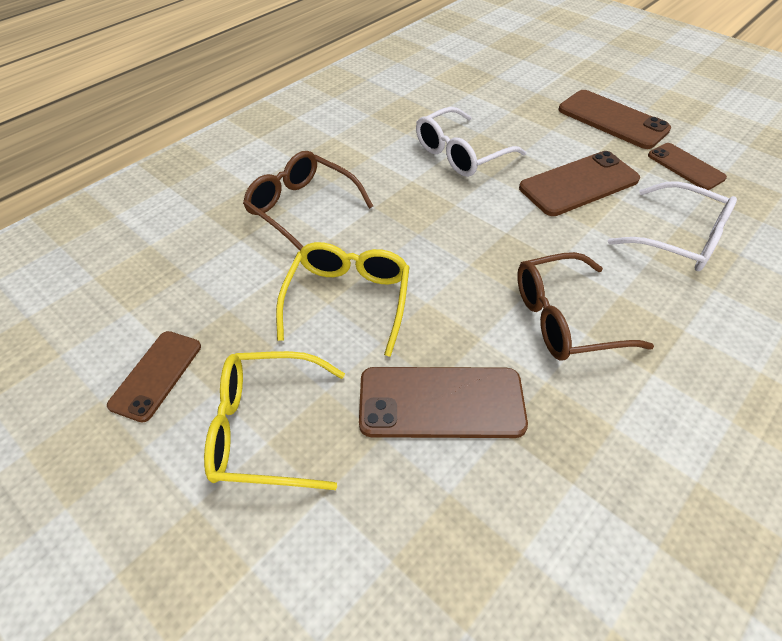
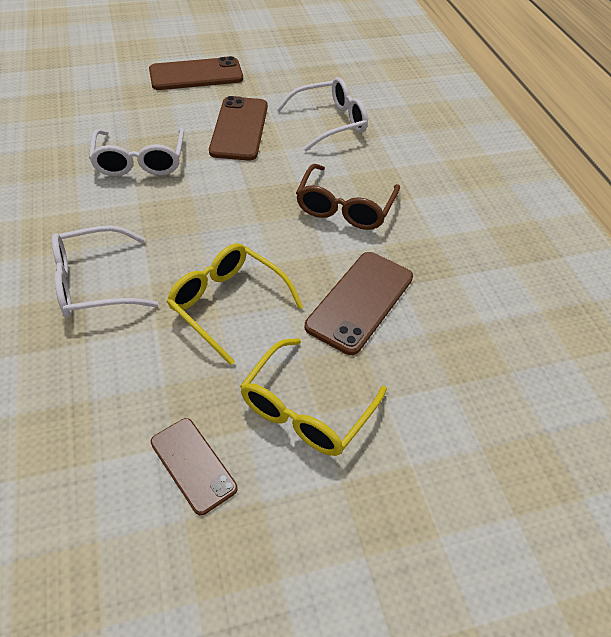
camera: 60 degrees left, 0 degrees up
brown glasses [243,151,373,251] -> white glasses [52,225,158,318]
brown phone [648,143,727,190] -> none

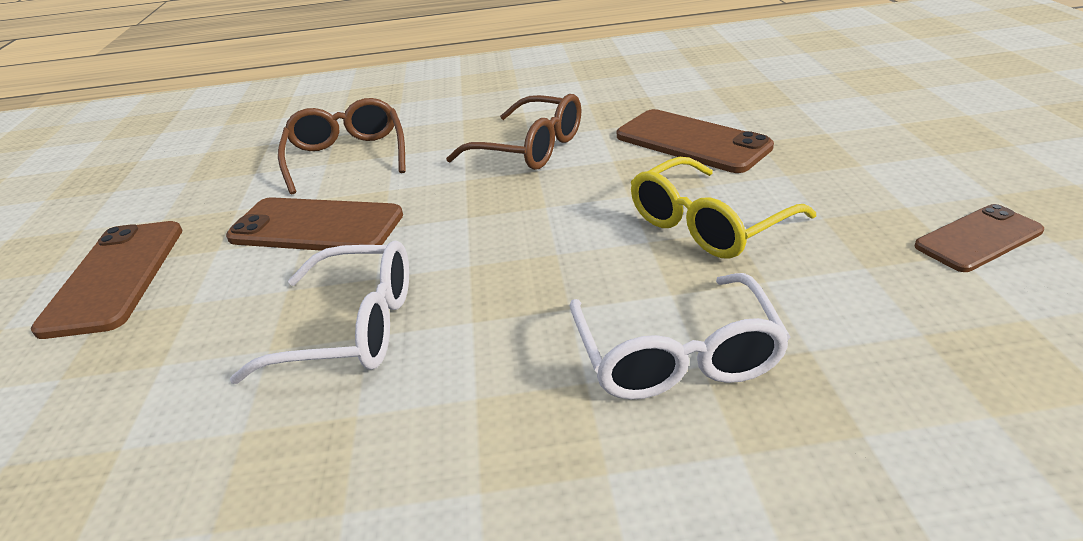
camera: 75 degrees left, 15 degrees down
yellow glasses [240,338,387,456] -> none
white glasses [276,77,368,151] -> brown glasses [278,98,406,194]

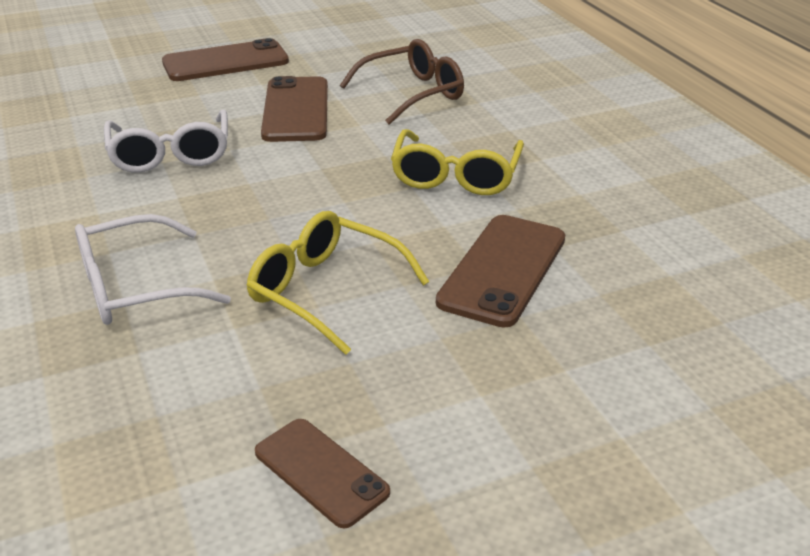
camera: 70 degrees right, 0 degrees up
brown glasses [446,94,581,170] -> yellow glasses [391,129,524,195]

